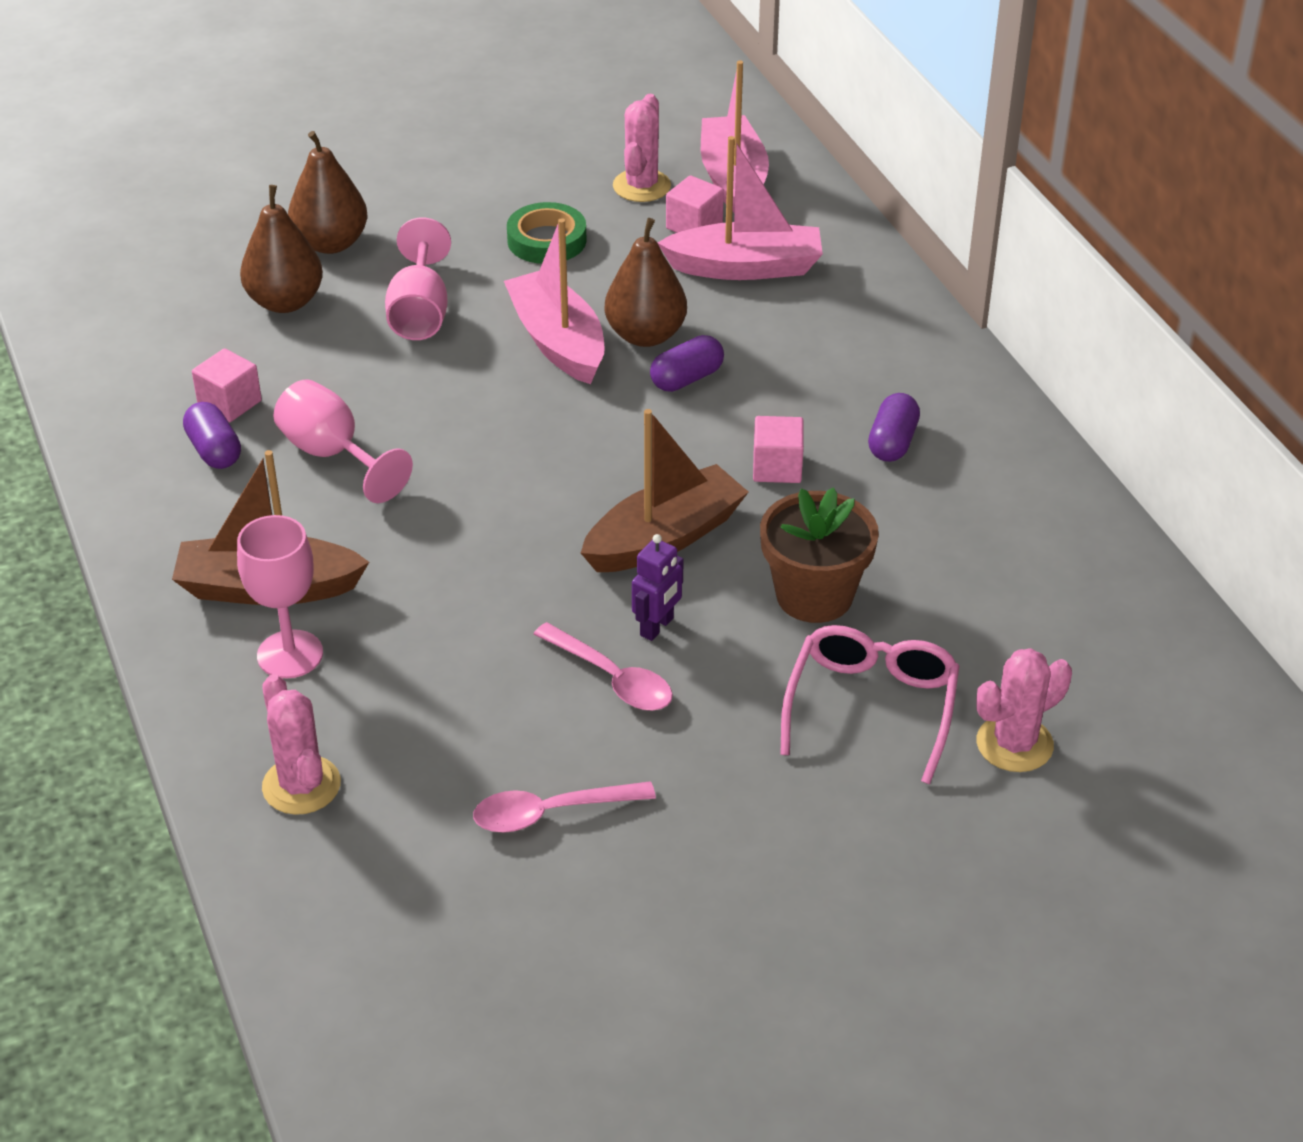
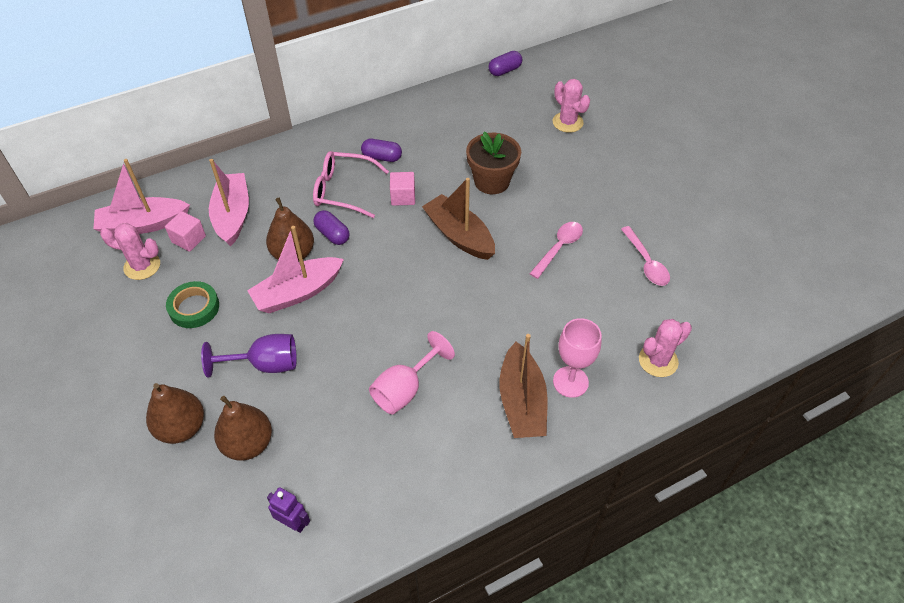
camera: 95 degrees left, 10 degrees up
purple capsule [183,402,241,469] -> purple capsule moved to [488,51,522,76]
pink cube [192,348,262,423] -> none
pink goblet [385,218,451,340] -> purple goblet [201,334,297,378]
purple robot [632,534,684,641] -> purple robot moved to [267,487,310,533]
pink glasses [780,625,960,784] -> pink glasses moved to [313,151,389,218]

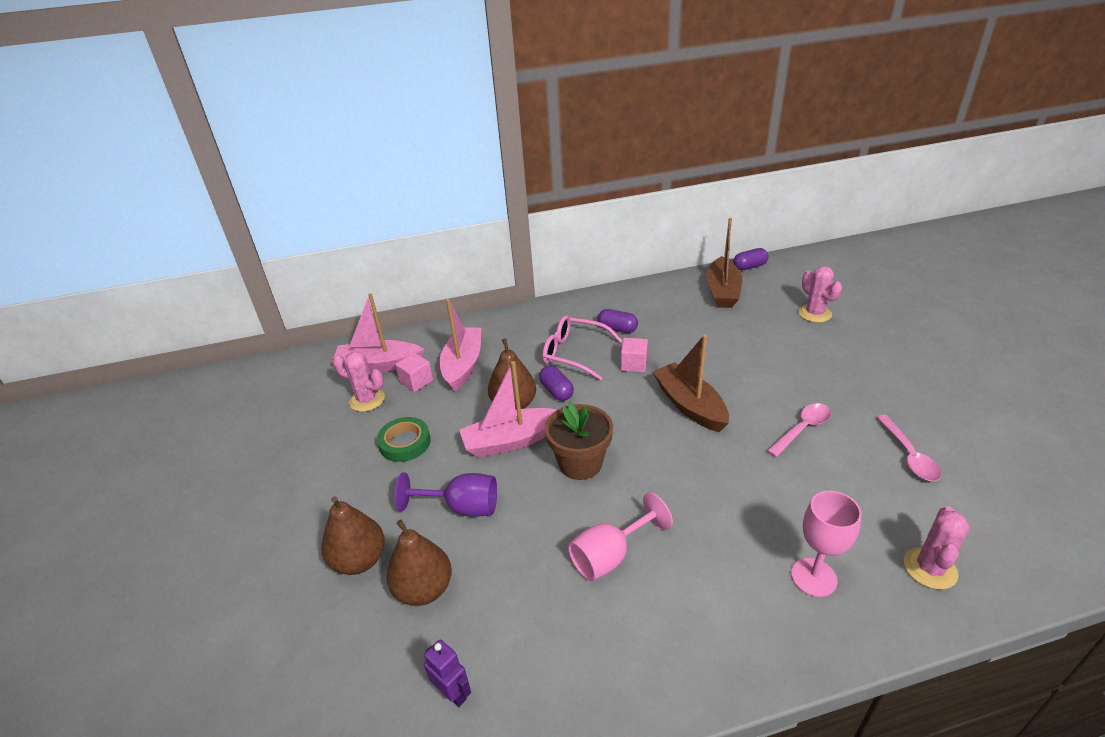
camera: 15 degrees right, 15 degrees down
brown flower pot [466,132,521,194] -> brown flower pot moved to [545,402,613,480]
brown boat [499,334,547,438] -> brown boat moved to [707,218,742,308]
pink cactus [639,319,692,377] -> pink cactus turned 45 degrees counterclockwise [904,506,970,589]

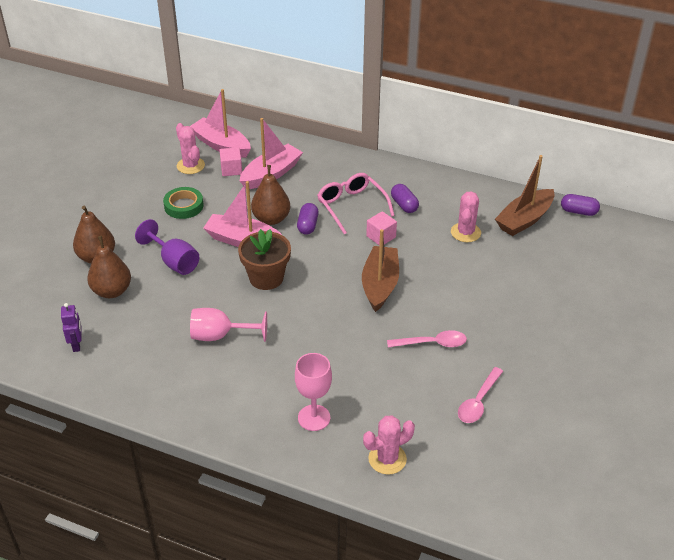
camera: 35 degrees right, 5 degrees up
pink cactus [798,266,842,323] -> pink cactus moved to [451,191,481,242]

